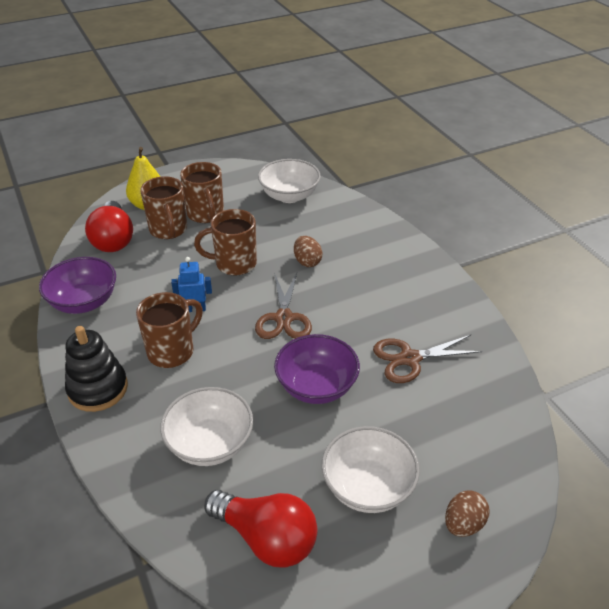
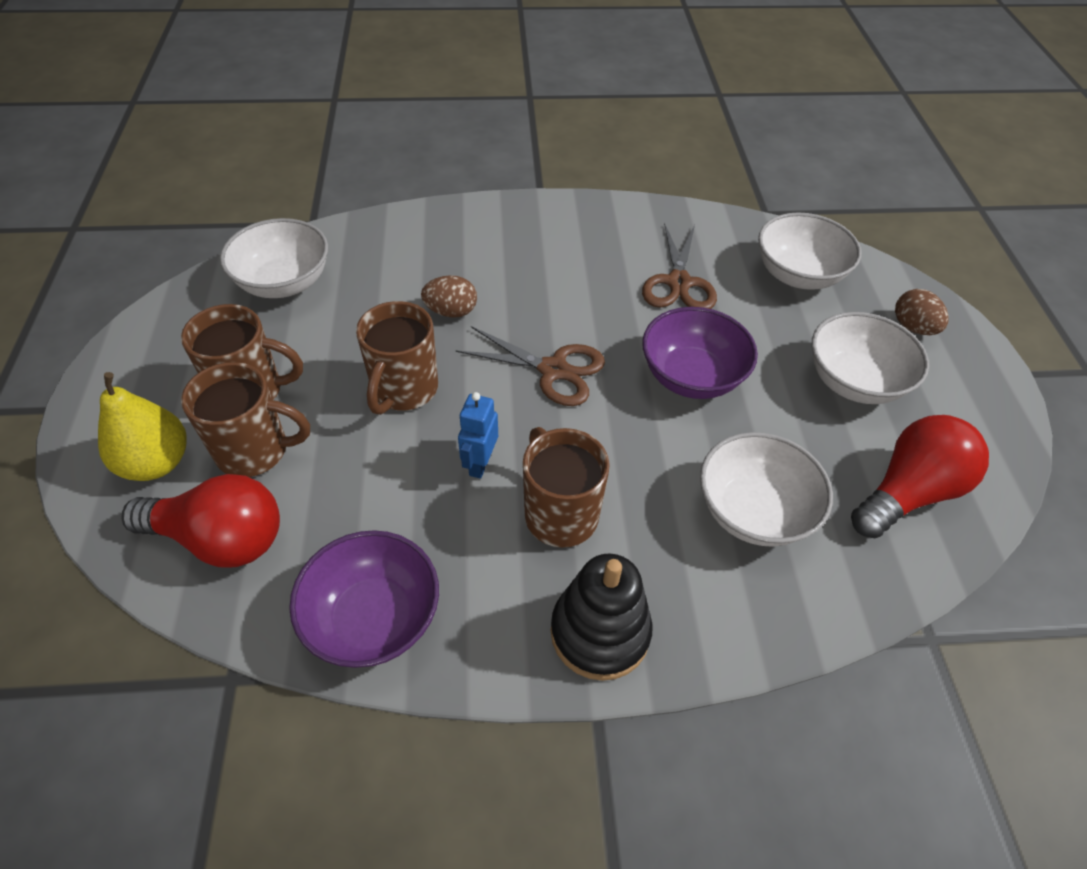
camera: 70 degrees left, 10 degrees up
none -> white bowl [758,212,861,290]

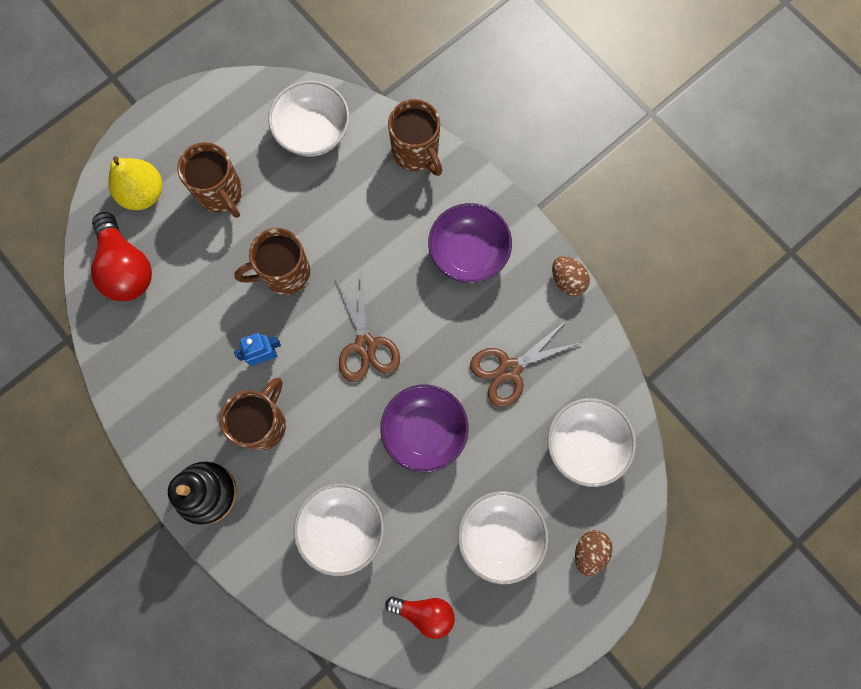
camera: 55 degrees right, 25 degrees up
brown mug [181,362,310,477] -> brown mug moved to [388,99,442,176]
purple bowl [289,530,439,668] -> purple bowl moved to [428,203,512,283]
brown egg [421,275,477,318] -> brown egg moved to [552,256,590,296]
red light bulb [851,415,989,538] -> red light bulb [385,596,455,639], size x0.63

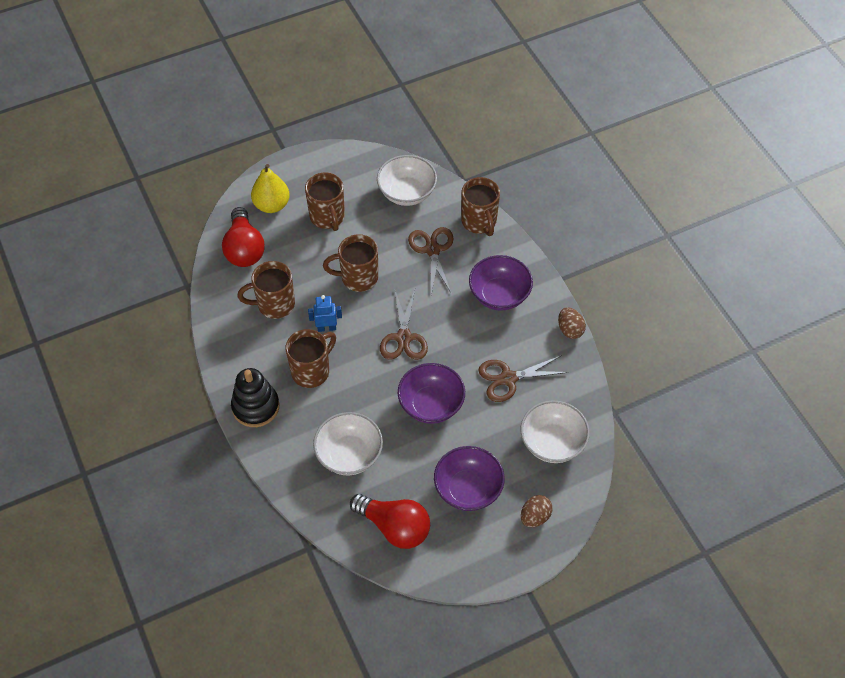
camera: 15 degrees right, 20 degrees down
red light bulb [385,596,455,639] -> red light bulb [350,494,430,549], size x1.58
white bowl [458,491,549,584] -> purple bowl [434,446,505,511]
none -> brown mug [237,261,295,319]
none -> brown scissors [408,227,453,295]

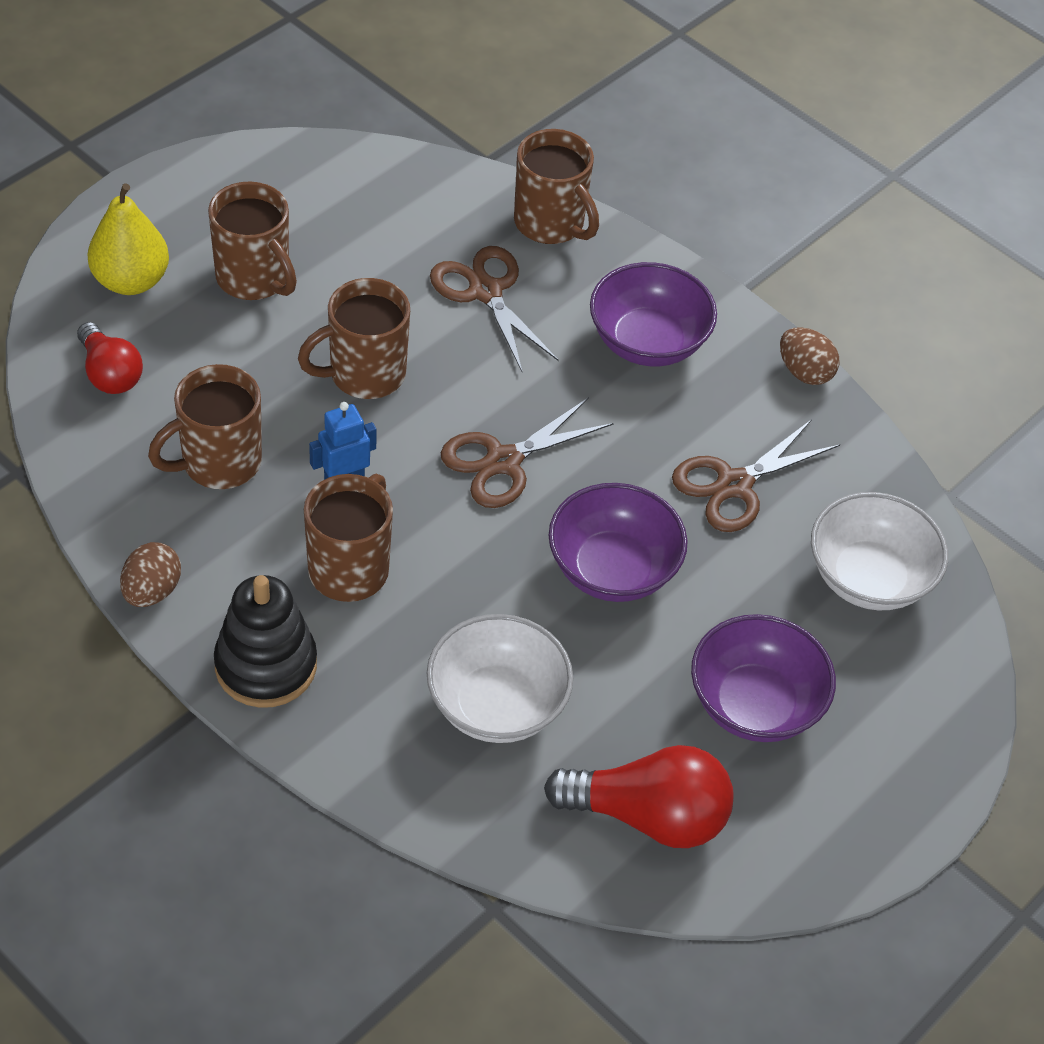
camera: 25 degrees left, 5 degrees down
red light bulb [222,207,265,267] -> red light bulb [77,322,143,394], size x0.63
white bowl [377,155,437,206] -> none
brown scissors [380,290,428,360] -> brown scissors turned 75 degrees clockwise [441,397,614,508]
brown egg [521,495,553,527] -> brown egg moved to [120,542,181,607]

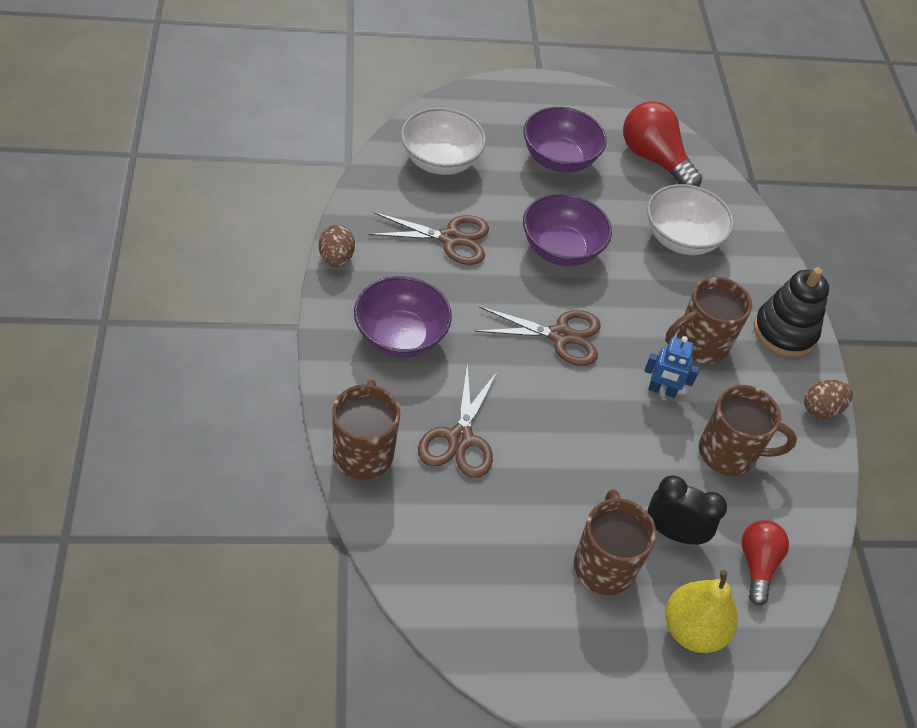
camera: 140 degrees left, 0 degrees up
brown mug [298,278,410,399] -> none
none -> black clock [648,475,727,545]

